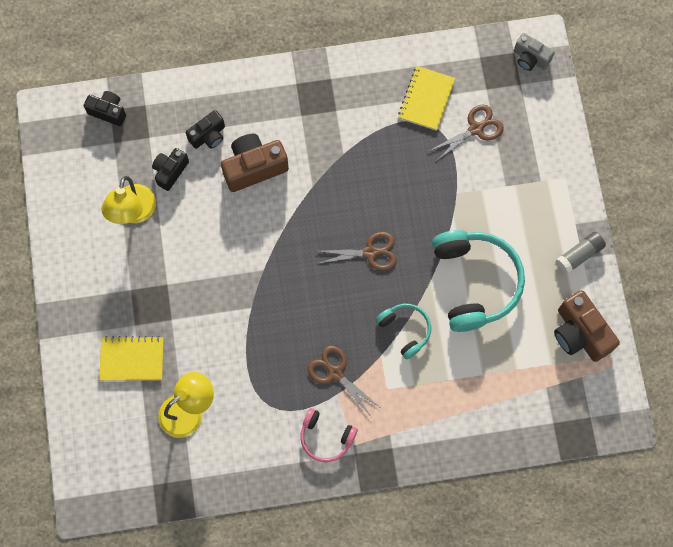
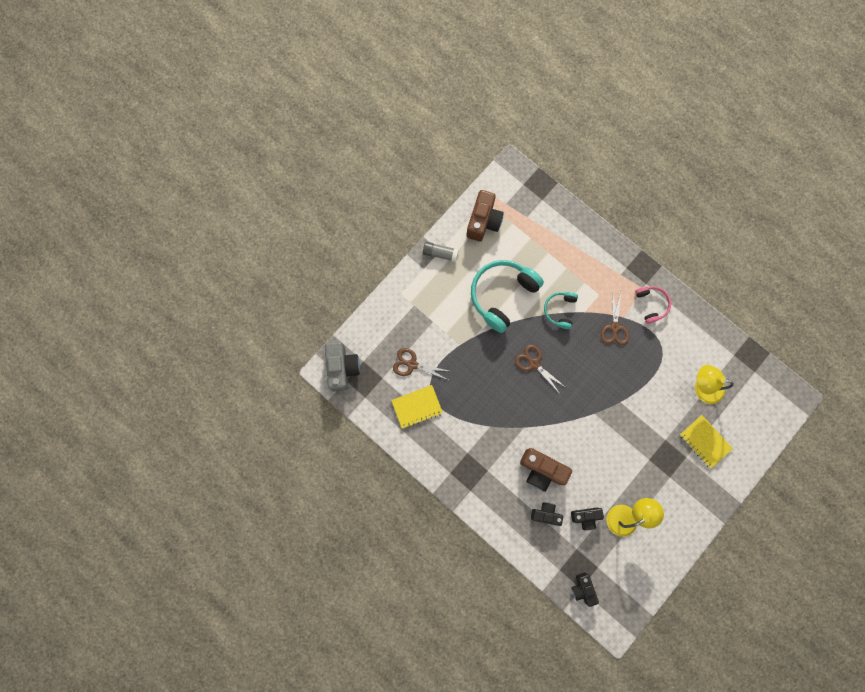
camera: 130 degrees left, 5 degrees up
grey camera [514,33,554,71] -> grey camera [325,341,360,392], size x1.63

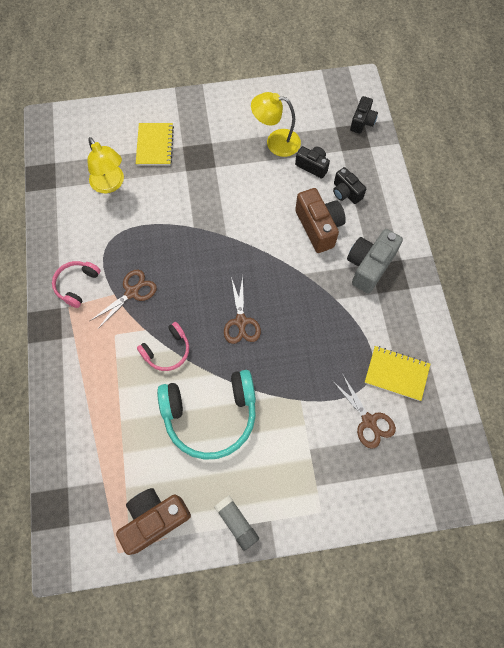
camera: 140 degrees left, 10 degrees down
grey camera [325,341,360,392] -> grey camera moved to [347,229,403,293]
turquoise headphones [544,292,578,329] -> pink headphones [137,322,189,371]

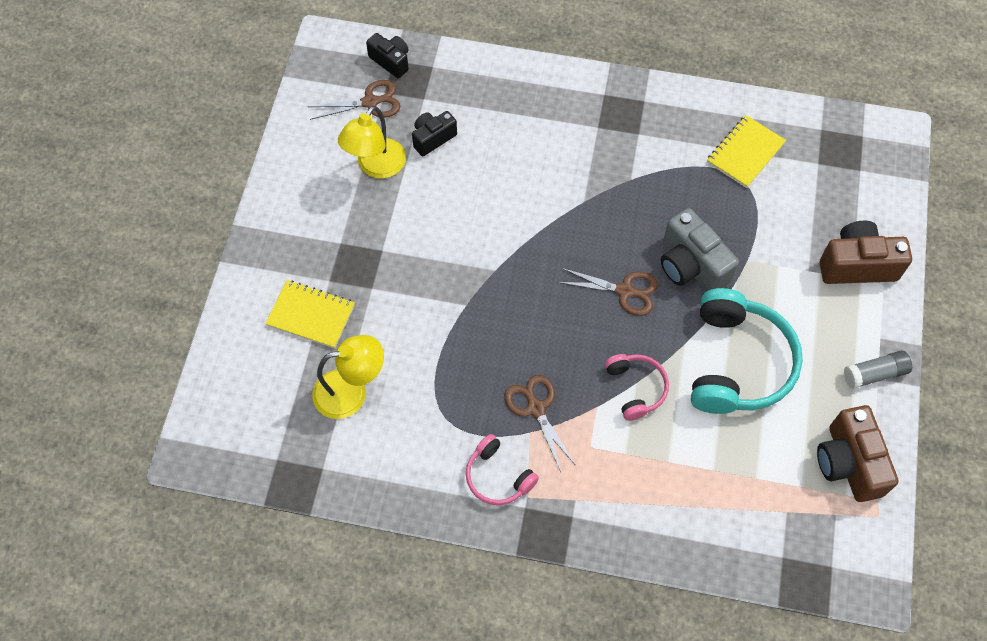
camera: 70 degrees left, 5 degrees down
brown camera [295,188,346,253] -> brown camera moved to [820,221,912,284]
black camera [333,167,366,204] -> none
brown scissors [334,375,396,449] -> brown scissors moved to [307,80,400,120]
grey camera [347,229,403,293] -> grey camera moved to [661,208,739,291]

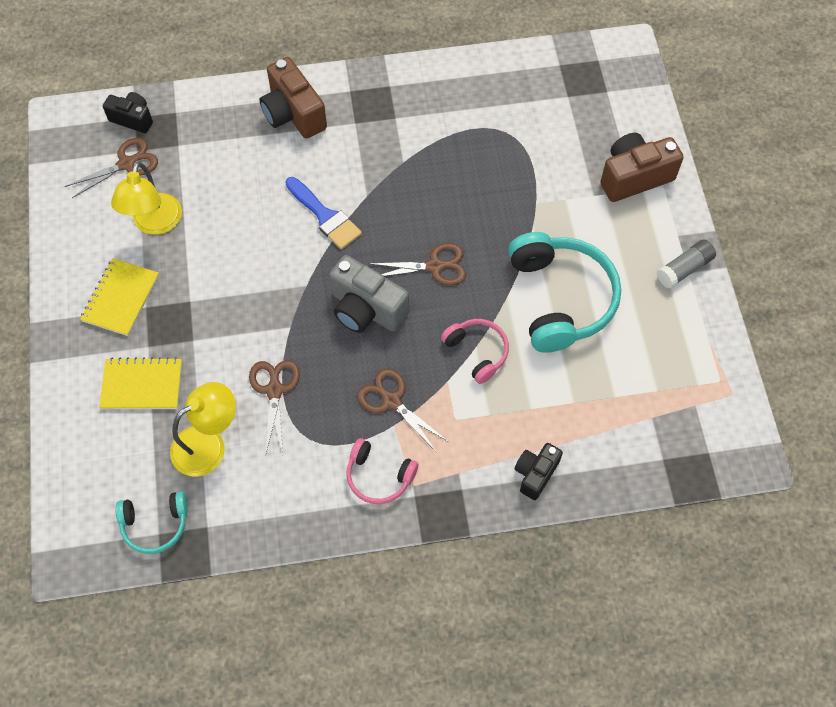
camera: 20 degrees left, 0 degrees up
black camera [412,111,457,156] -> black camera moved to [515,443,563,500]
grey camera [661,208,739,291] -> grey camera moved to [329,255,409,333]
yellow notebook [707,115,786,188] -> yellow notebook moved to [80,258,159,336]
brown camera [817,405,899,502] -> brown camera moved to [259,57,327,139]
none -> turquoise headphones [115,491,188,554]
none -> brown scissors [249,360,300,454]
none -> blue brush [285,177,362,249]

